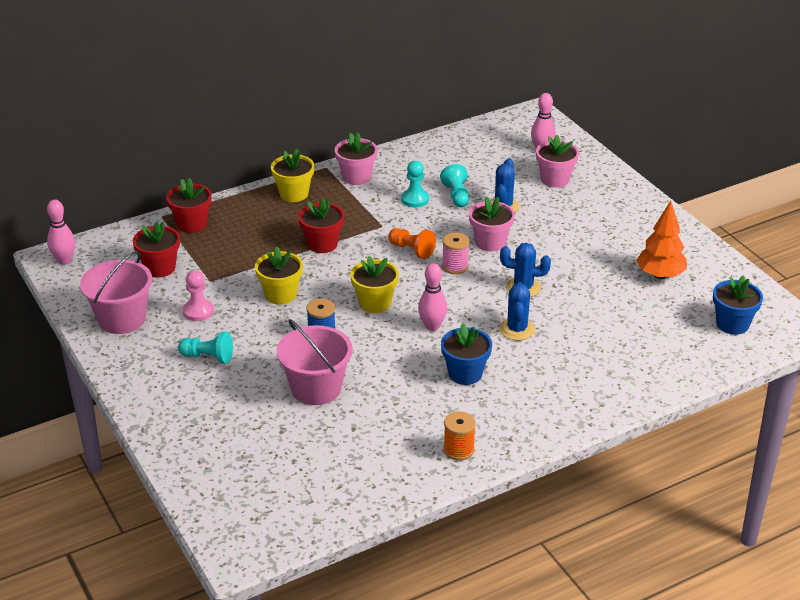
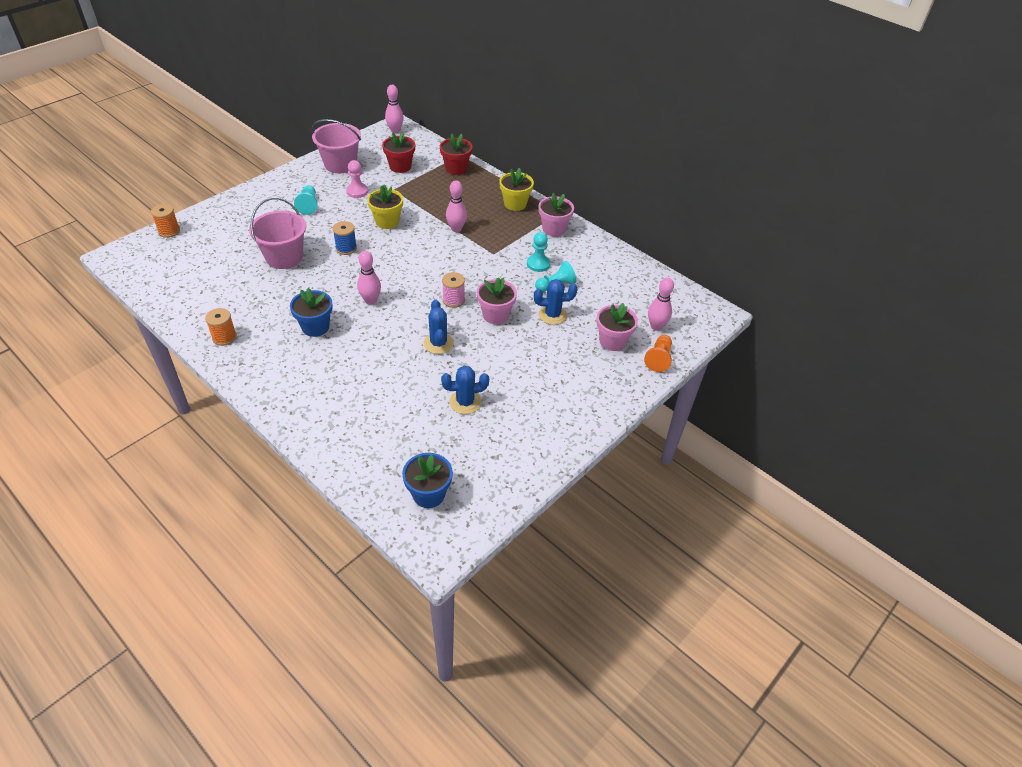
camera: 70 degrees right, 10 degrees up
red flower pot [298,198,344,253] -> pink bowling pin [446,180,467,232]
yellow flower pot [350,256,399,313] -> none
orange pawn [388,228,436,259] -> orange pawn moved to [644,335,672,372]
blue cactus [499,282,535,341] -> blue cactus moved to [441,366,489,414]
orange tree [636,201,687,279] -> none
none -> orange spool [151,204,180,238]

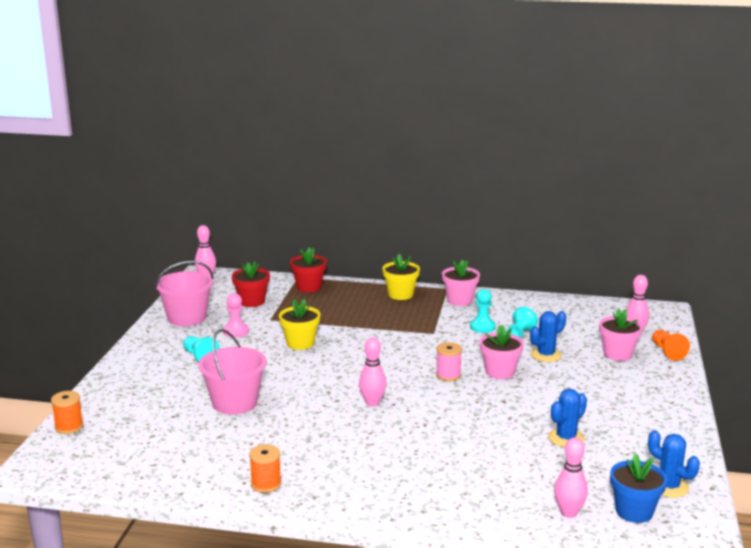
camera: 30 degrees left, 25 degrees down
blue flower pot [290,288,333,337] -> none
blue spool [333,221,357,255] -> none
blue cactus [424,300,454,354] -> blue cactus moved to [648,430,700,498]
pink bowling pin [446,180,467,232] -> pink bowling pin moved to [554,437,588,518]

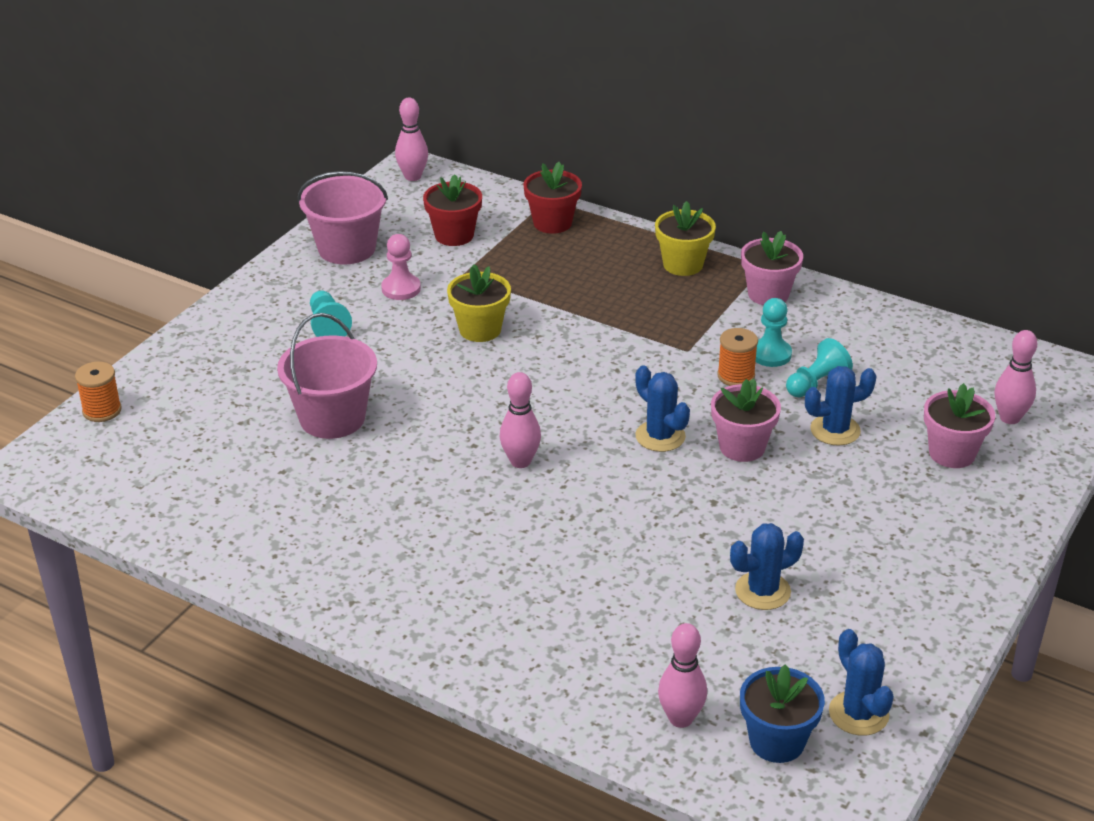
camera: 20 degrees right, 15 degrees up
orange spool [249,445,281,493] -> orange spool moved to [717,328,758,386]
pink spool [436,342,462,381] -> blue cactus [635,365,690,452]
orange pawn [652,330,690,361] -> none

